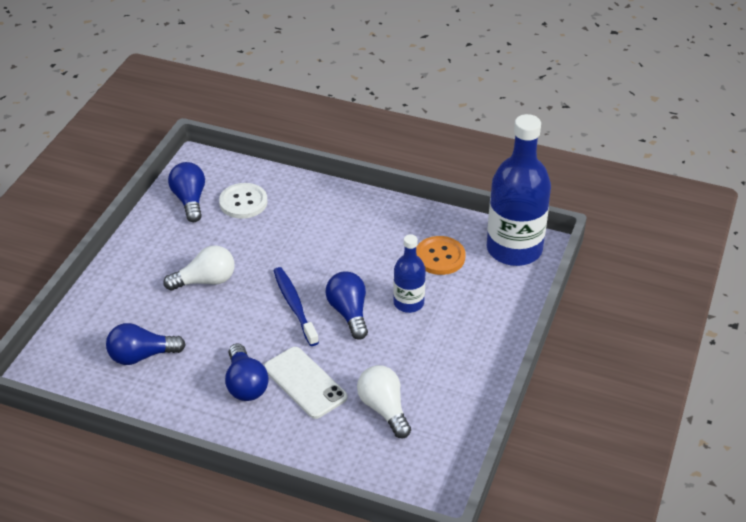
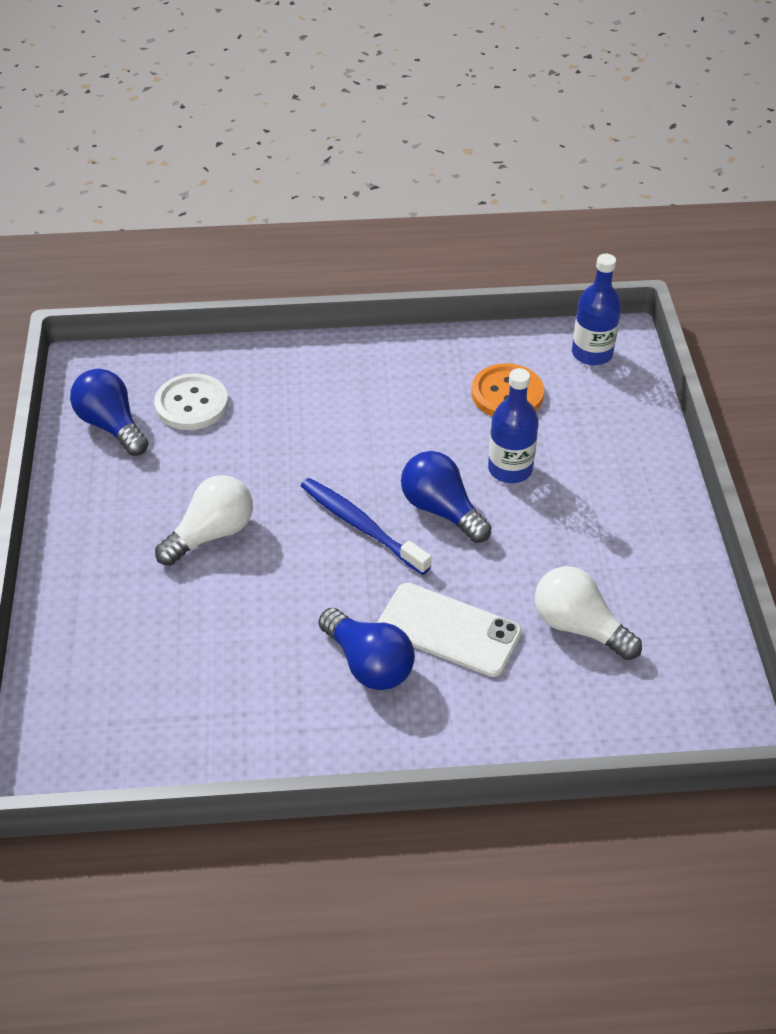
camera: 25 degrees left, 5 degrees up
blue light bulb [106,323,186,365] -> none
blue bottle [487,114,551,266] -> blue bottle [572,254,621,365], size x0.52

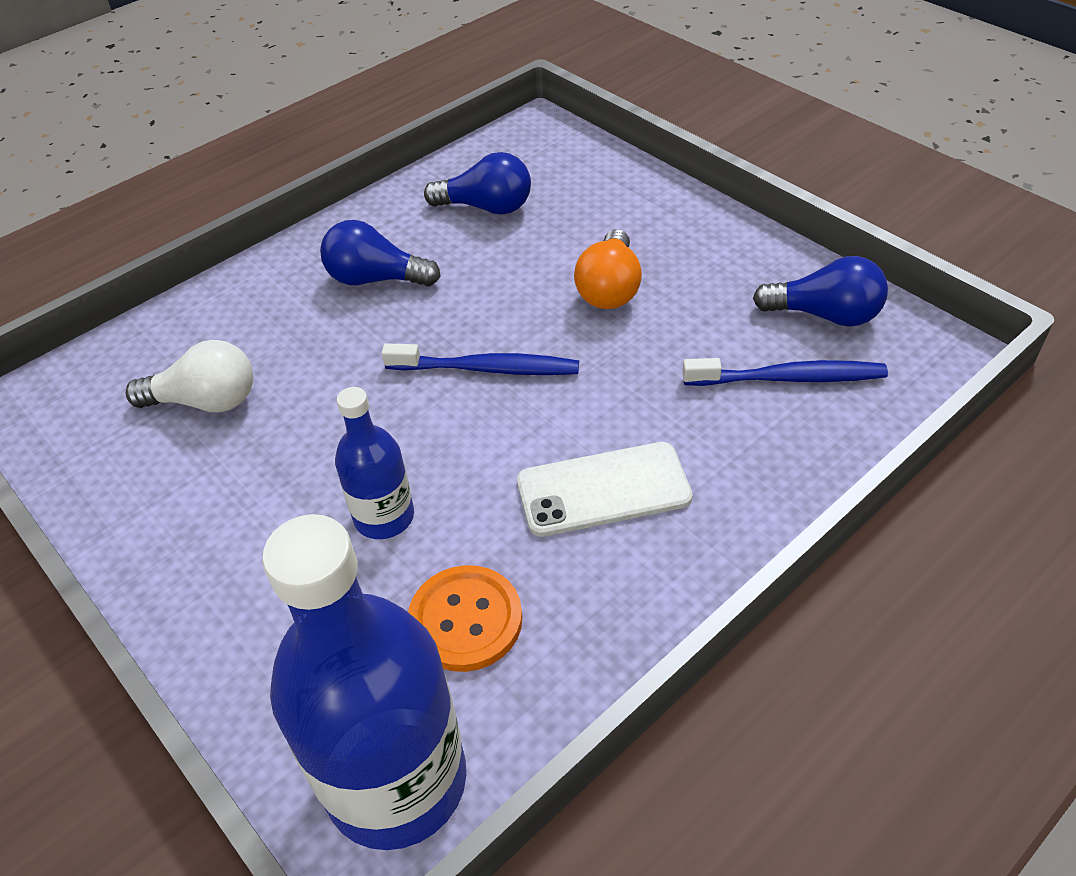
camera: 145 degrees right, 0 degrees up
white button [154,373,228,430] -> blue toothbrush [683,358,888,386]
white light bulb [155,475,253,566] -> orange light bulb [574,229,642,309]
white phone [378,583,522,677] -> white phone moved to [517,442,693,537]
blue light bulb [401,451,492,543] -> blue light bulb moved to [424,152,531,215]
blue bottle [572,254,621,365] -> blue bottle [262,514,466,850], size x1.91

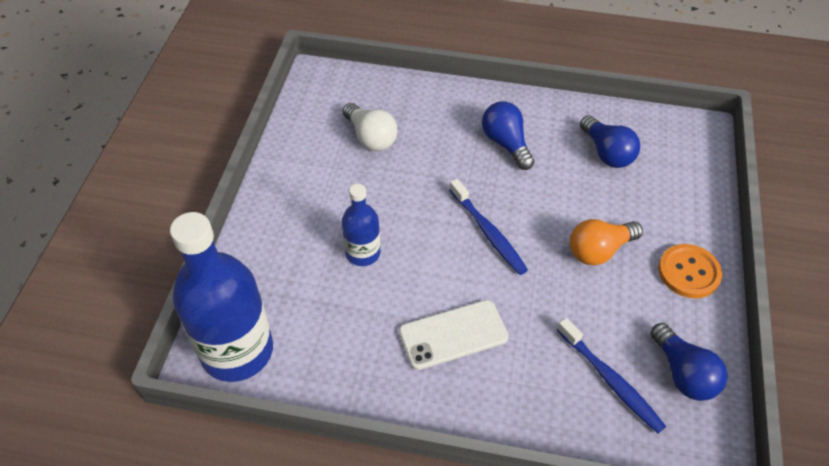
camera: 50 degrees right, 5 degrees up
orange button [408,565,522,672] -> orange button moved to [658,244,722,298]
white phone [517,442,693,537] -> white phone turned 60 degrees counterclockwise [399,300,509,370]

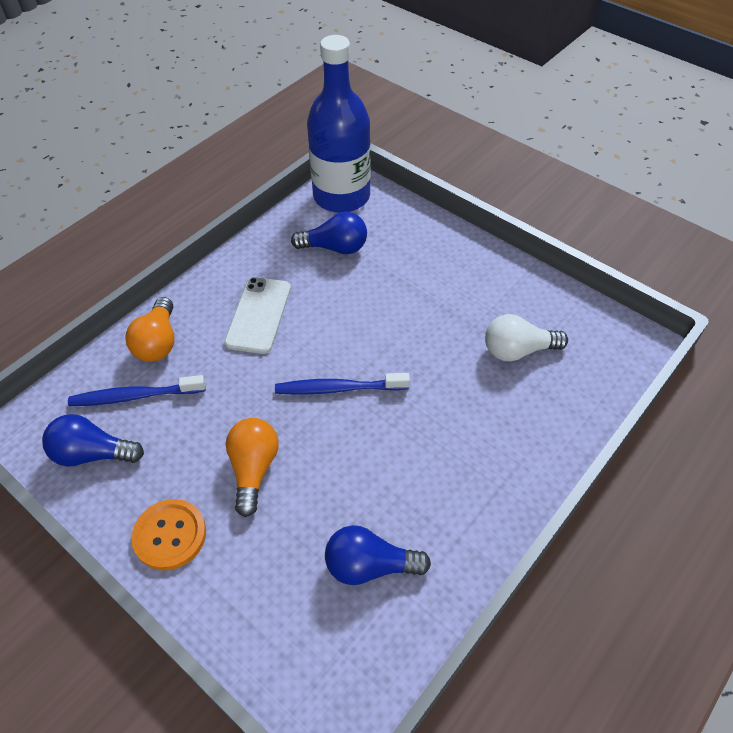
camera: 120 degrees right, 0 degrees up
blue bottle [342,184,380,266] -> none
blue light bulb [482,101,534,170] -> blue light bulb moved to [291,212,367,254]
none -> orange light bulb [125,297,174,362]

